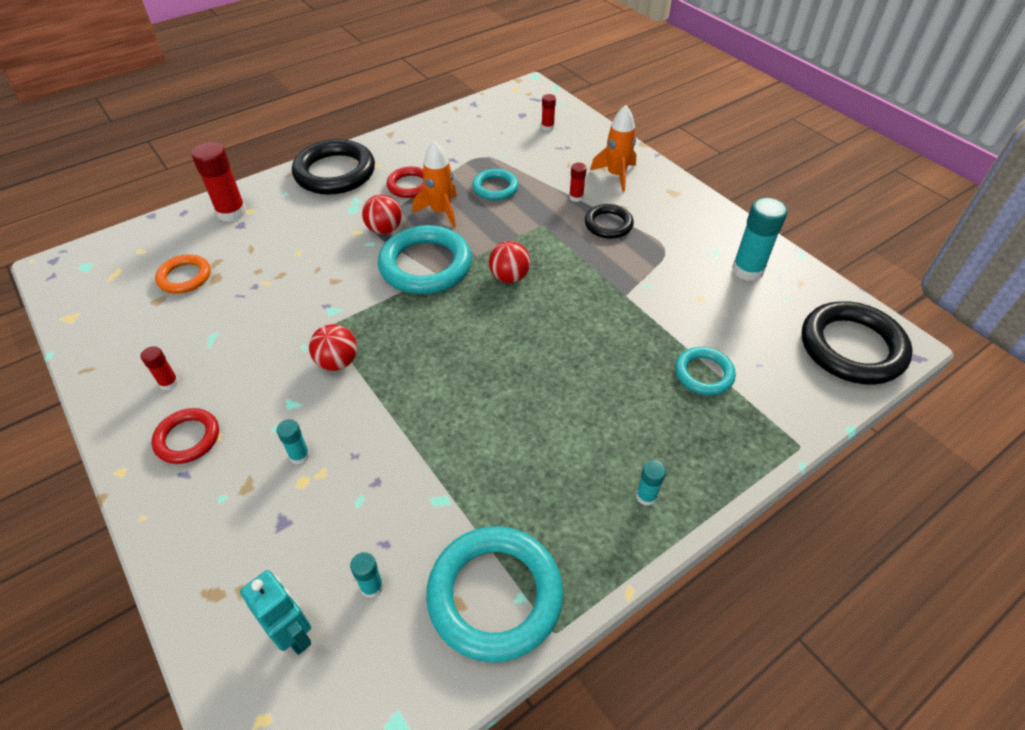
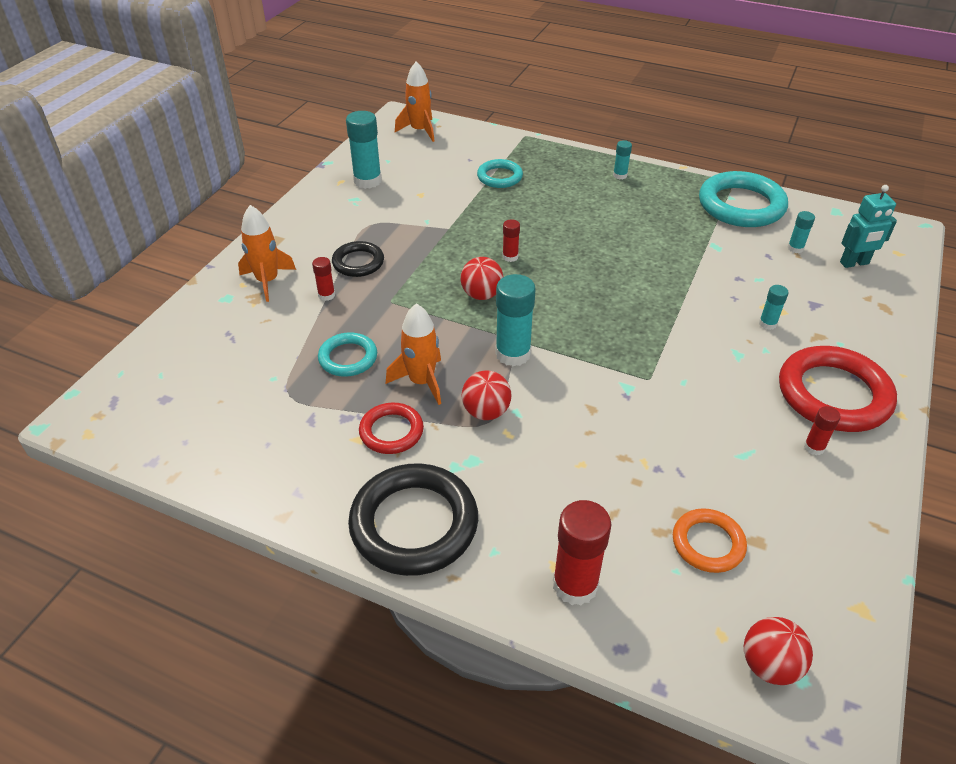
camera: 120 degrees left, 5 degrees down
red ring [151,408,219,464] -> red ring [779,346,897,432], size x1.81
turquoise robot [240,570,311,655] -> turquoise robot turned 120 degrees counterclockwise [840,185,897,268]
red ball [309,324,357,371] -> red ball moved to [744,617,813,685]
turquoise ring [378,225,472,294] -> turquoise glue stick [495,274,536,366]
red glue stick [541,94,556,131] -> red glue stick moved to [502,219,520,262]
black ring [802,301,913,385] -> orange rocket [395,62,434,142]

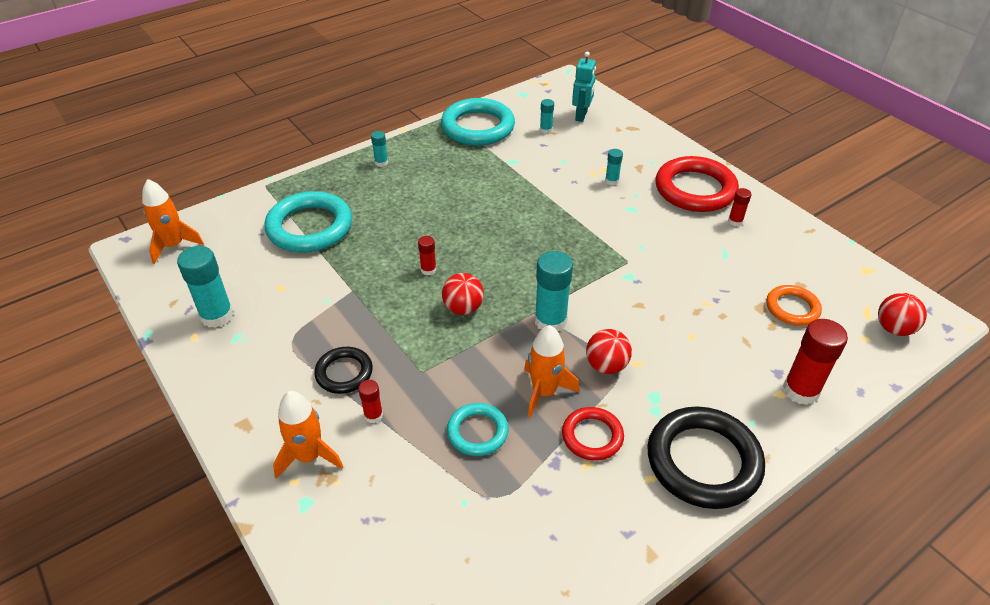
camera: 60 degrees left, 0 degrees up
turquoise ring [477,159,523,188] -> turquoise ring [264,191,352,253], size x1.81

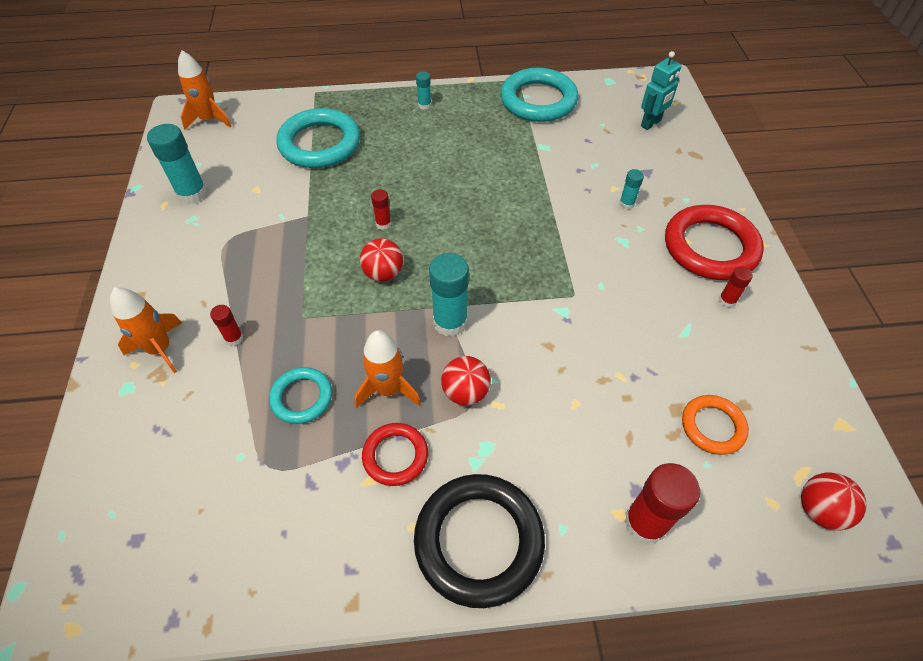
camera: 30 degrees right, 10 degrees up
black ring [314,347,373,394] -> none
turquoise glue stick [540,99,554,134] -> none

